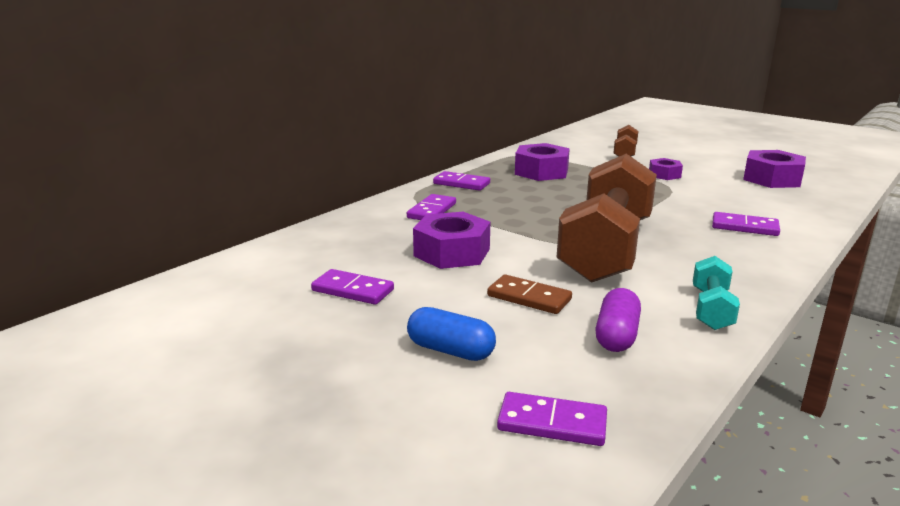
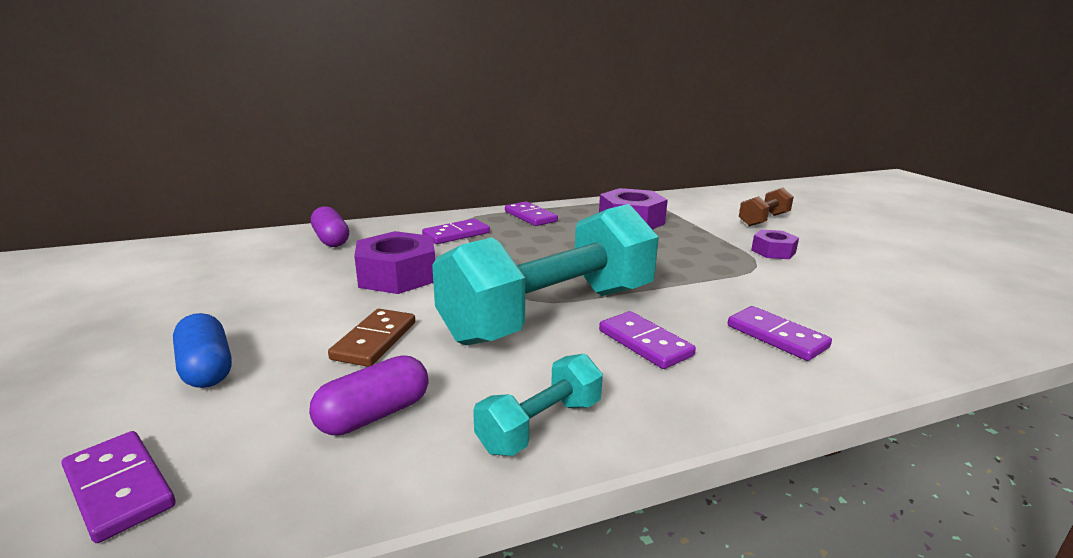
camera: 30 degrees right, 0 degrees up
purple domino [311,269,394,305] -> purple domino moved to [599,311,696,369]
brown domino [487,275,572,314] -> brown domino turned 45 degrees clockwise [328,309,415,367]
brown dumbbell [556,154,657,283] -> turquoise dumbbell [432,204,659,345]
purple nut [743,150,806,188] -> none
none -> purple capsule [311,206,349,247]

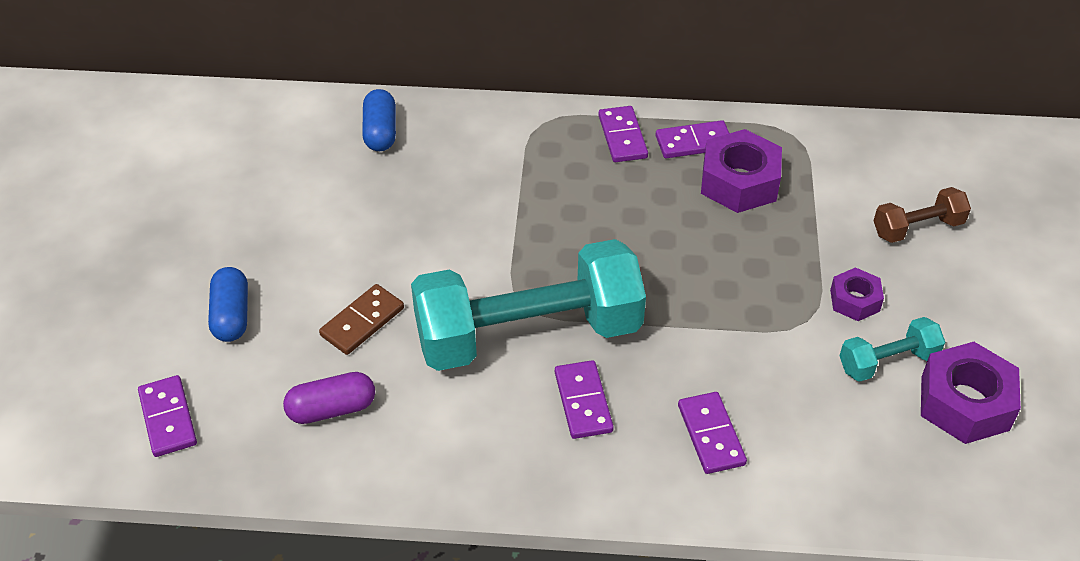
camera: 25 degrees right, 25 degrees up
purple capsule [311,206,349,247] -> blue capsule [362,89,396,151]
purple nut [354,231,435,294] -> purple nut moved to [921,342,1021,444]
purple domino [422,219,490,244] -> purple domino moved to [656,120,729,158]
turquoise dumbbell [473,354,603,456] -> turquoise dumbbell moved to [840,317,945,382]

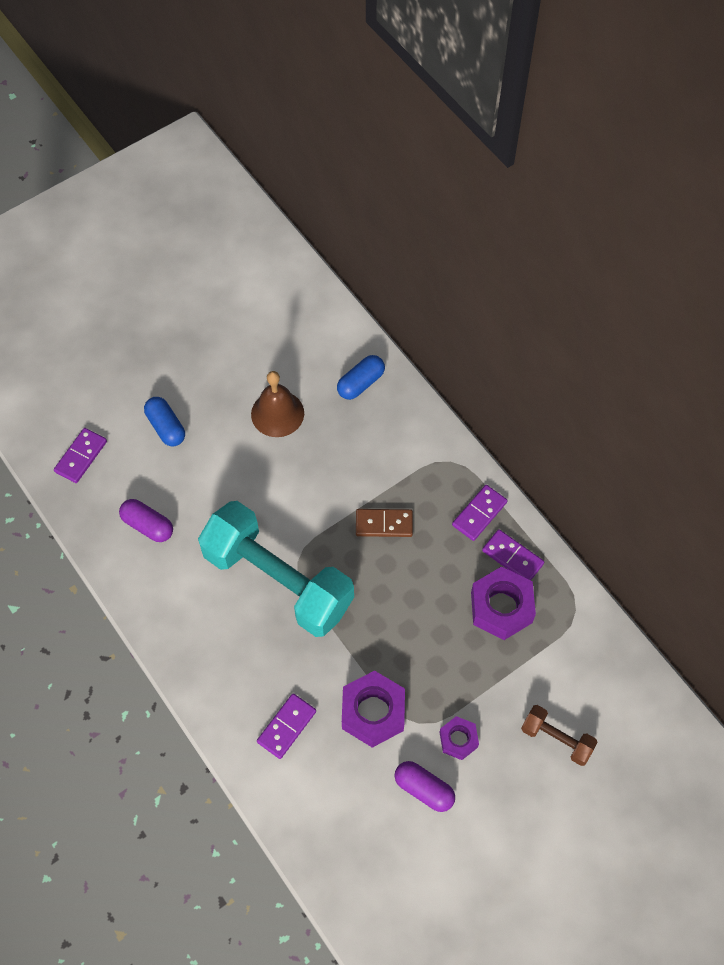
camera: 50 degrees right, 15 degrees up
blue capsule [208,267,248,342] -> blue capsule turned 75 degrees counterclockwise [144,397,185,446]
brown domino [319,284,404,355] -> brown domino moved to [356,509,413,537]
purple domino [555,360,614,439] -> none
turquoise dumbbell [840,317,945,382] -> purple capsule [394,761,455,812]
purple nut [921,342,1021,444] -> purple nut moved to [342,670,405,748]
none -> brown bell [251,371,304,437]

